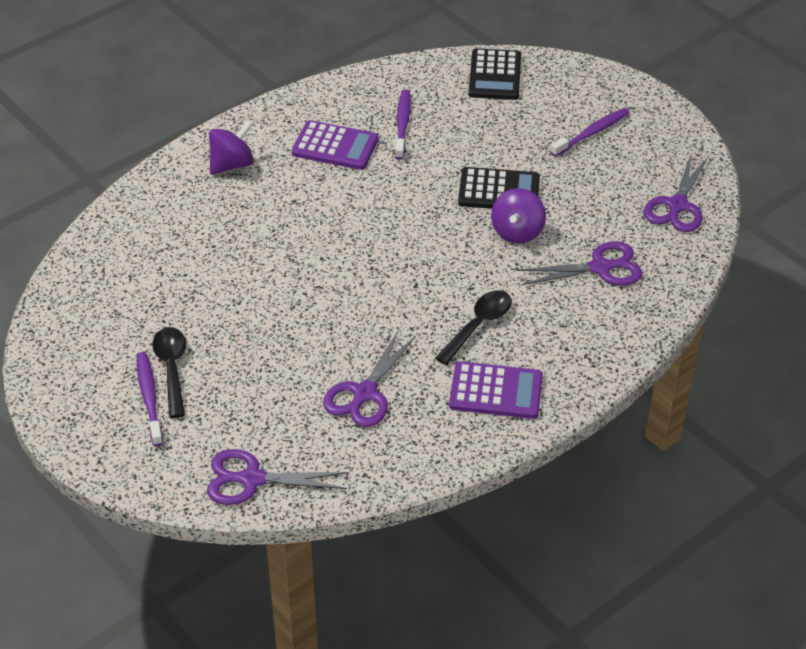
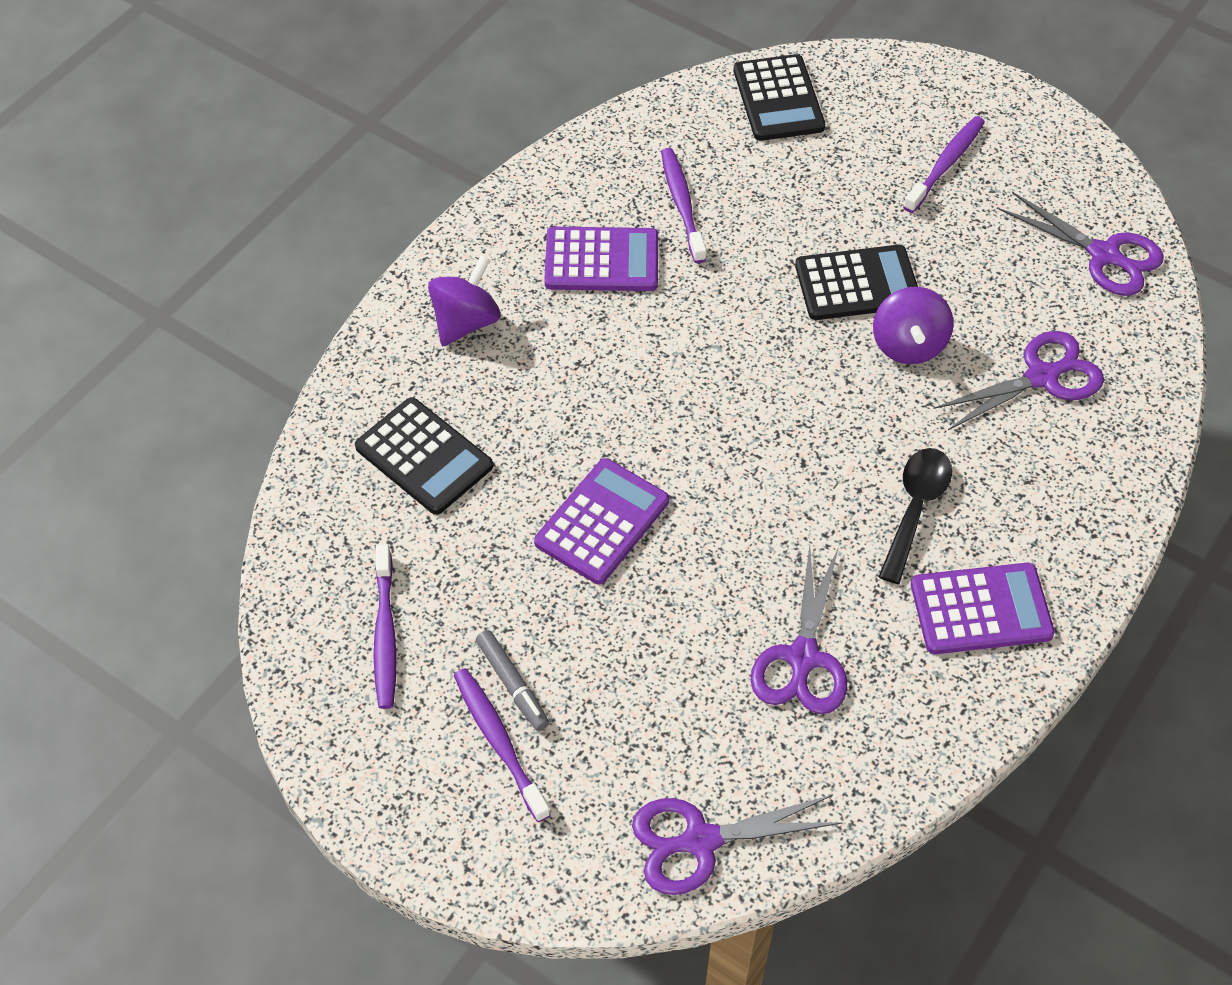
camera: 15 degrees left, 10 degrees up
black spoon [152,327,186,418] -> grey marker [476,630,549,731]
purple scissors [644,154,709,232] -> purple scissors turned 60 degrees counterclockwise [999,192,1164,296]
none -> black calculator [355,397,493,515]
none -> purple toothbrush [374,544,397,709]
none -> purple calculator [534,458,669,584]

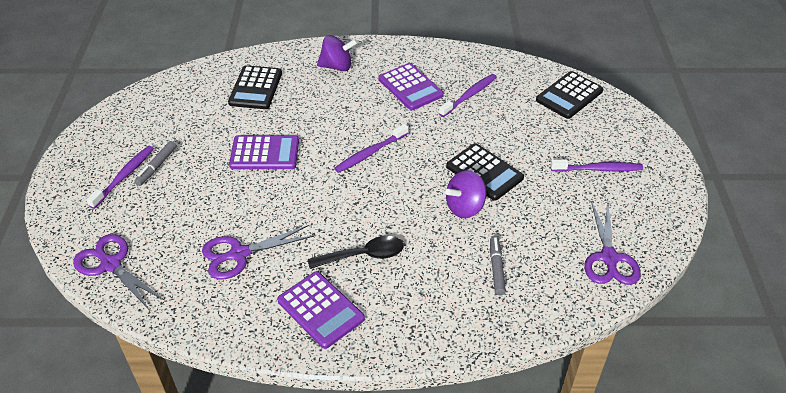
camera: 55 degrees right, 10 degrees down
purple toothbrush [374,544,397,709] -> purple toothbrush moved to [334,124,408,173]
purple scissors [933,331,1104,430] -> grey marker [490,236,506,295]

